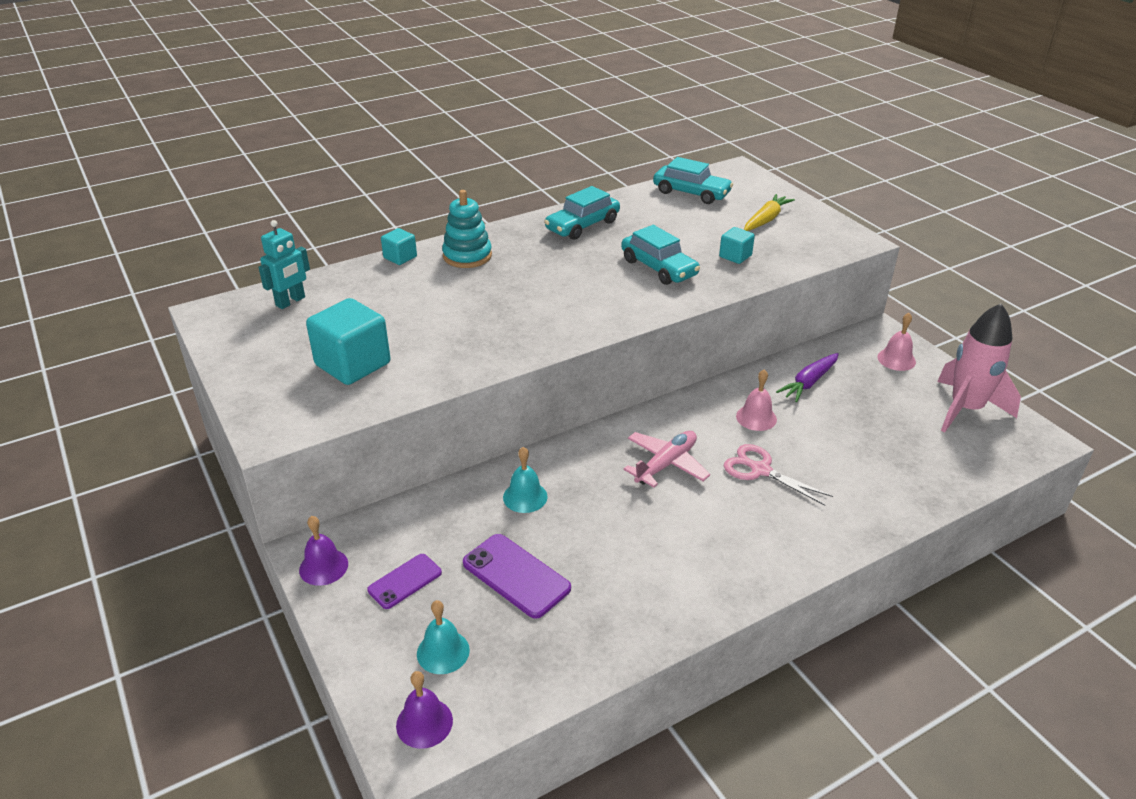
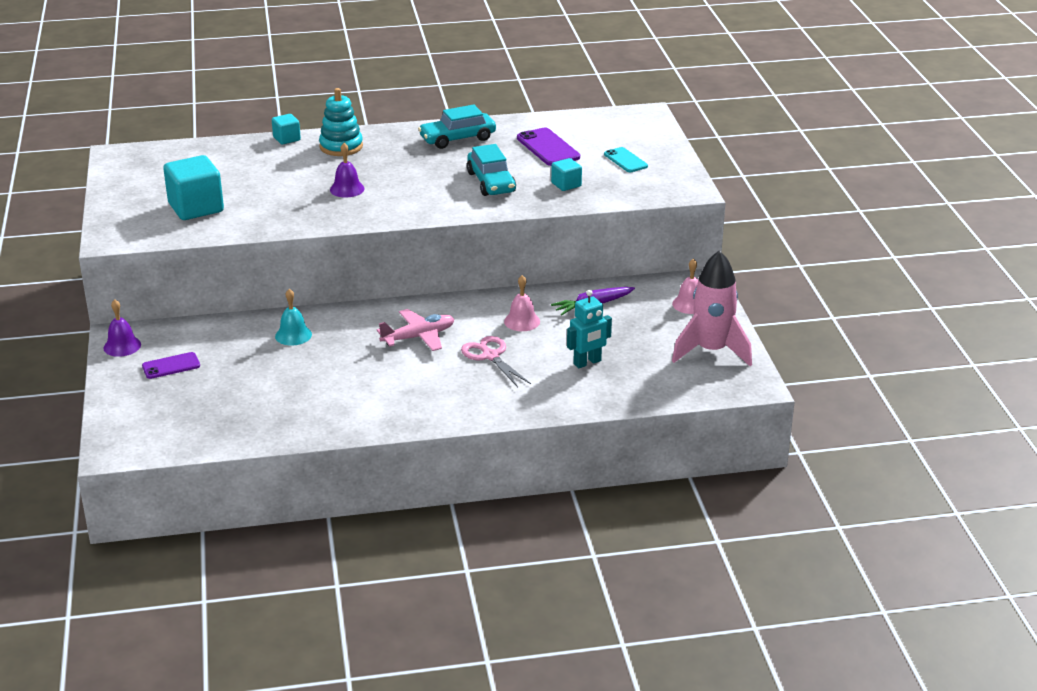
camera: 20 degrees right, 5 degrees down
turquoise robot [258,220,310,309] -> turquoise robot moved to [567,290,612,368]
purple bell [396,671,453,749] -> purple bell moved to [330,143,365,198]
turquoise bell [417,600,470,674] -> none
purple phone [463,534,571,619] -> purple phone moved to [517,128,580,166]
turquoise car [653,157,733,204] -> none
yellow carrot [744,194,795,231] -> turquoise phone [604,147,648,172]

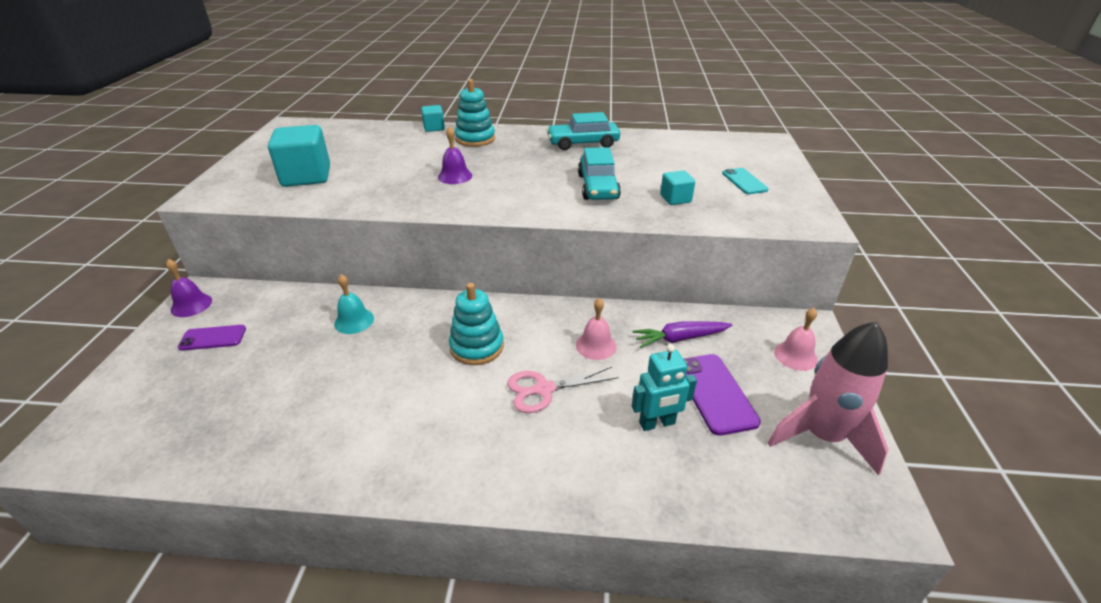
camera: 15 degrees right, 5 degrees up
pink plane [377,309,454,351] -> turquoise stacking toy [449,283,504,365]
pink scissors [461,336,531,387] -> pink scissors turned 90 degrees counterclockwise [507,367,618,413]
purple phone [517,128,580,166] -> purple phone moved to [683,354,761,436]

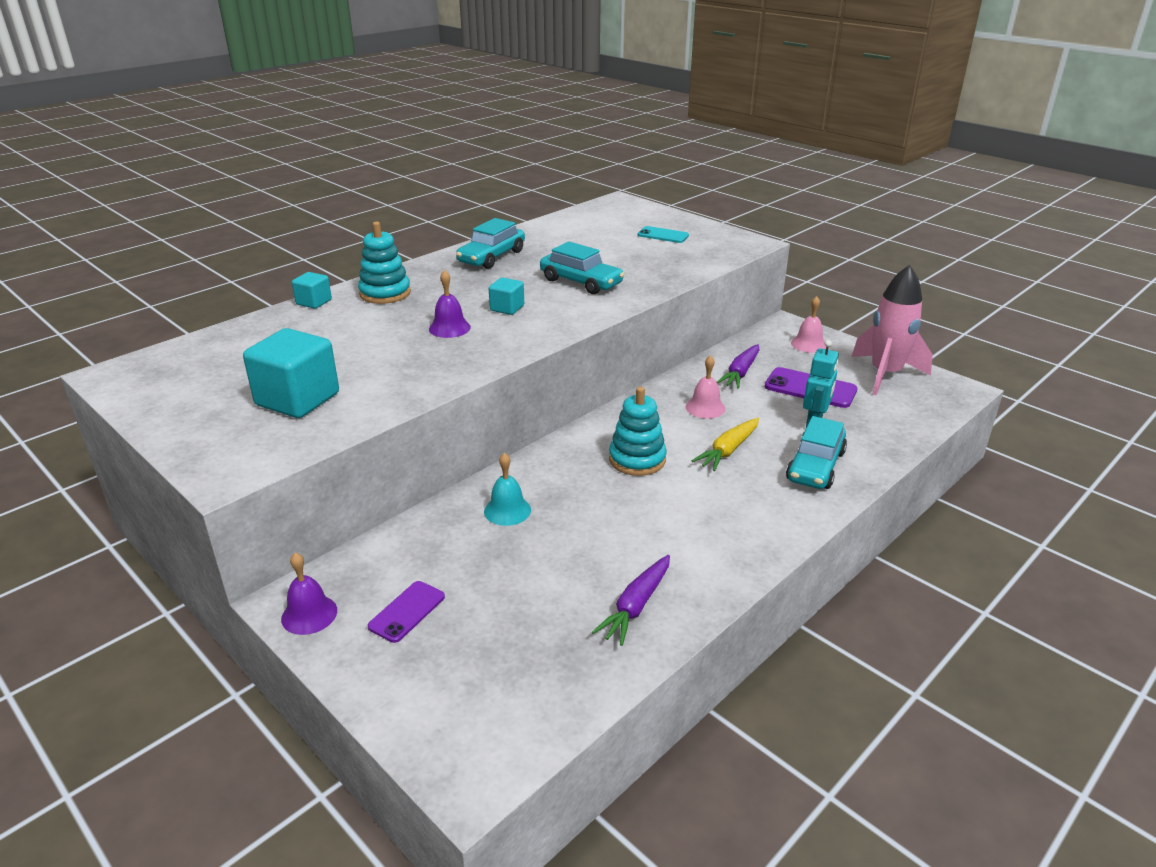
camera: 50 degrees left, 5 degrees down
pink scissors [507,367,618,413] -> yellow carrot [692,418,759,471]
turquoise cube [660,171,695,205] -> turquoise cube moved to [489,278,524,315]
none -> purple carrot [592,555,670,646]
none -> turquoise car [786,416,847,489]

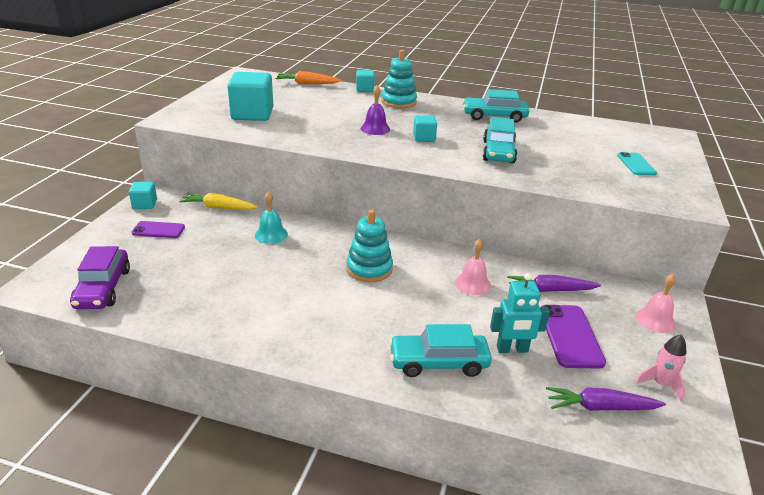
camera: 60 degrees right, 0 degrees up
purple bell [281,553,337,635] -> turquoise cube [129,182,157,209]
purple carrot [592,555,670,646] -> purple carrot moved to [546,387,666,411]
yellow carrot [692,418,759,471] -> yellow carrot moved to [179,193,258,210]
pink rocket [852,265,933,395] -> pink rocket [635,335,687,402], size x0.48
none -> purple car [70,246,130,309]
none -> orange carrot [275,71,341,84]

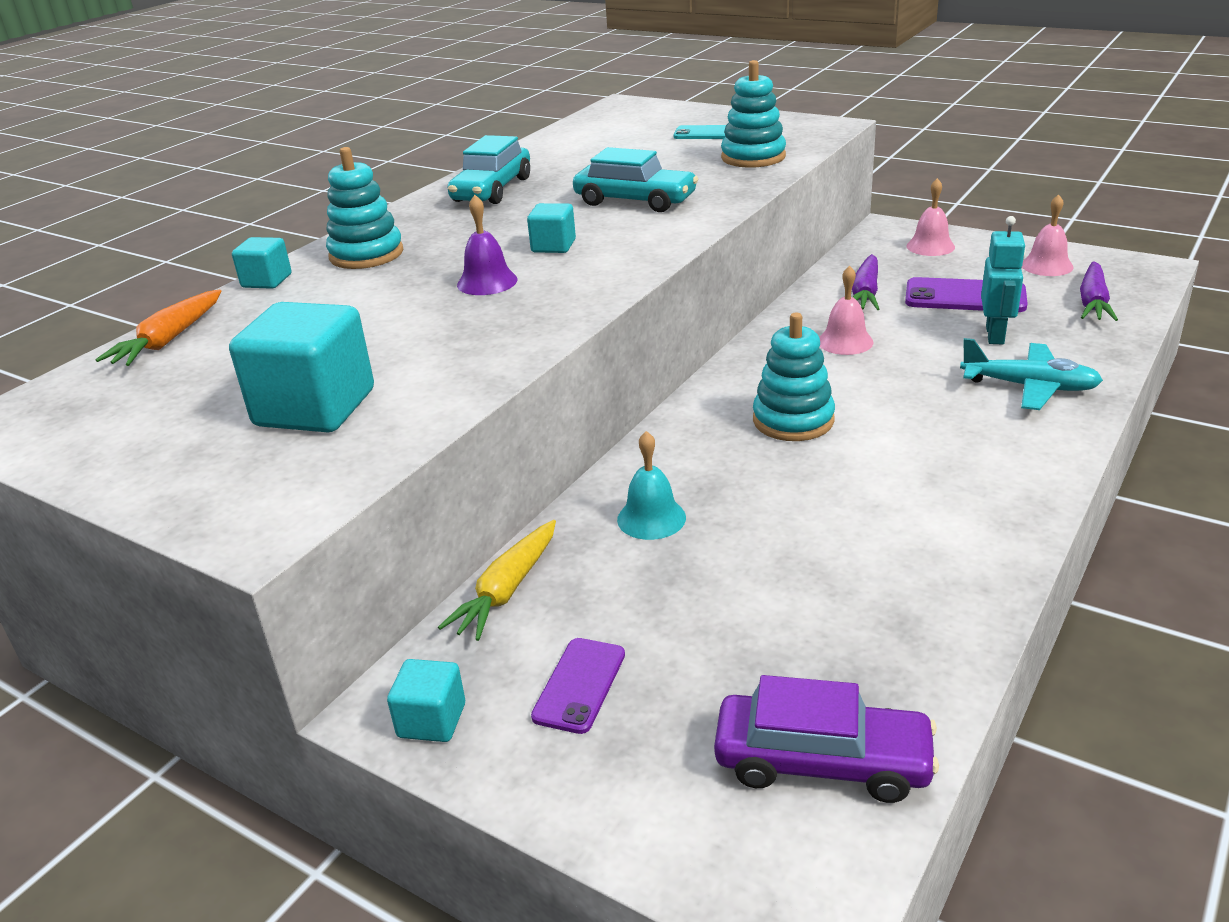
camera: 70 degrees left, 0 degrees up
turquoise car [389,324,492,377] -> turquoise plane [960,338,1103,410]
pink rocket [635,335,687,402] -> pink bell [1022,194,1074,276]
none -> turquoise stacking toy [721,60,786,168]

